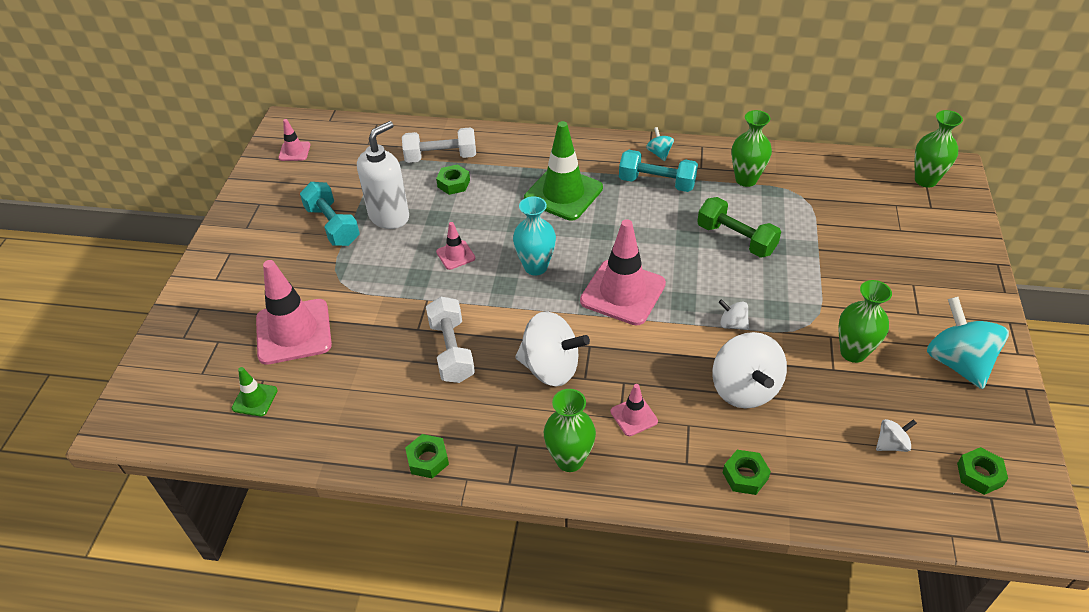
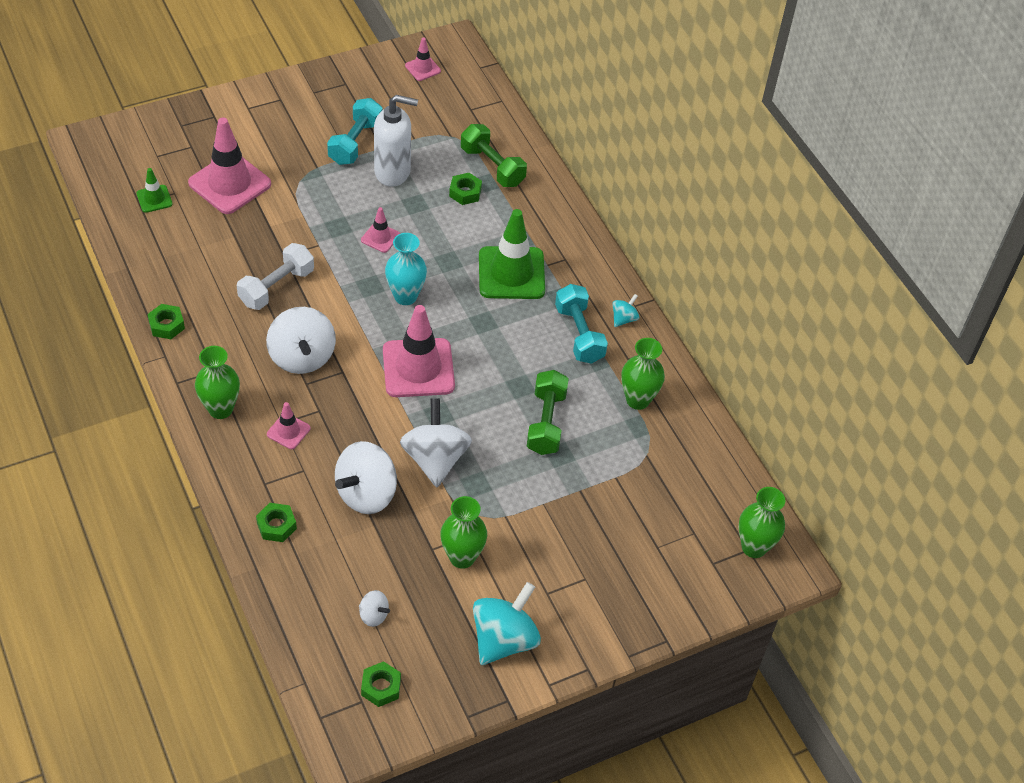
camera: 50 degrees right, 5 degrees up
white dumbbell [402,127,476,163] -> green dumbbell [461,124,527,187]
white spinning top [719,299,749,330] -> white spinning top [400,398,472,487], size x2.11

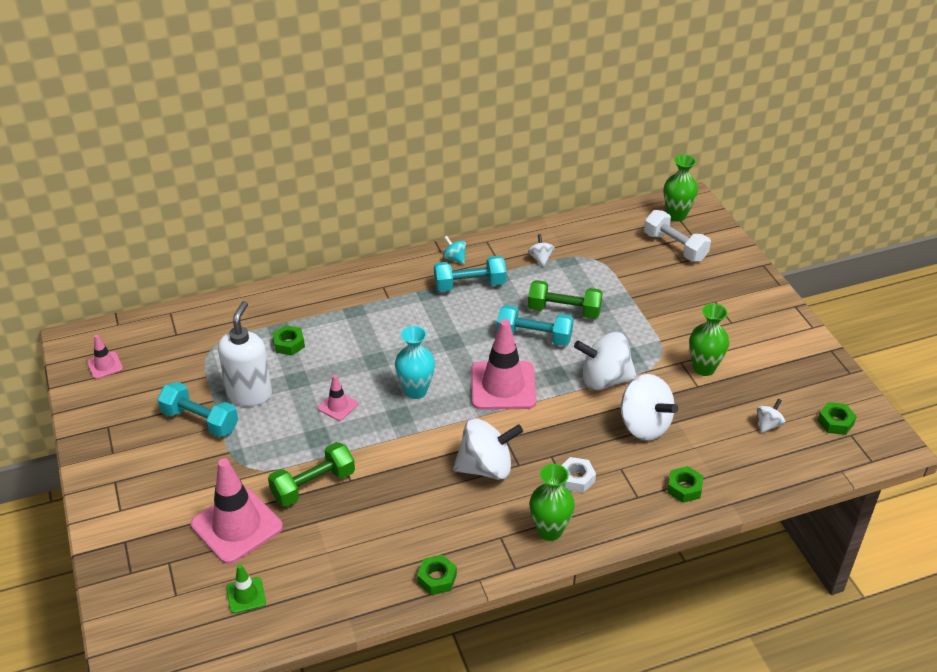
camera: 80 degrees left, 10 degrees down
white dumbbell [237,243,314,310] -> white dumbbell moved to [644,210,711,262]
pink traffic cone [267,402,311,449] -> white nut [561,457,596,493]
green dumbbell [461,124,527,187] -> green dumbbell moved to [268,442,355,507]
turquoise spinning top [473,582,541,665] -> none
green traffic cone [479,209,545,299] -> none
green vase [621,338,665,410] -> white spinning top [528,234,555,267]
none -> turquoise dumbbell [497,305,574,346]

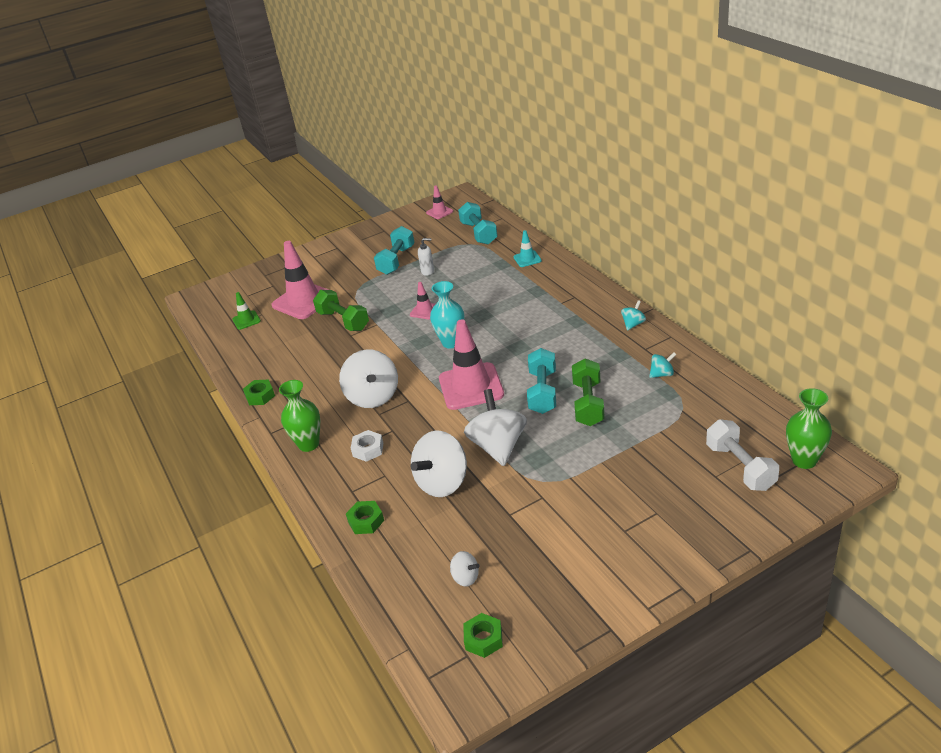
camera: 85 degrees right, 5 degrees down
white soap dispenser [218,301,272,406] -> white soap dispenser [418,238,434,276], size x0.47
green nut [272,325,305,356] -> none
turquoise dumbbell [434,256,506,292] -> turquoise dumbbell moved to [458,202,498,245]
white spinning top [528,234,555,267] -> turquoise spinning top [649,352,676,378]
white dumbbell [644,210,711,262] -> white dumbbell turned 60 degrees counterclockwise [706,419,779,491]
green vase [689,304,729,376] -> none
none -> turquoise traffic cone [513,230,542,267]

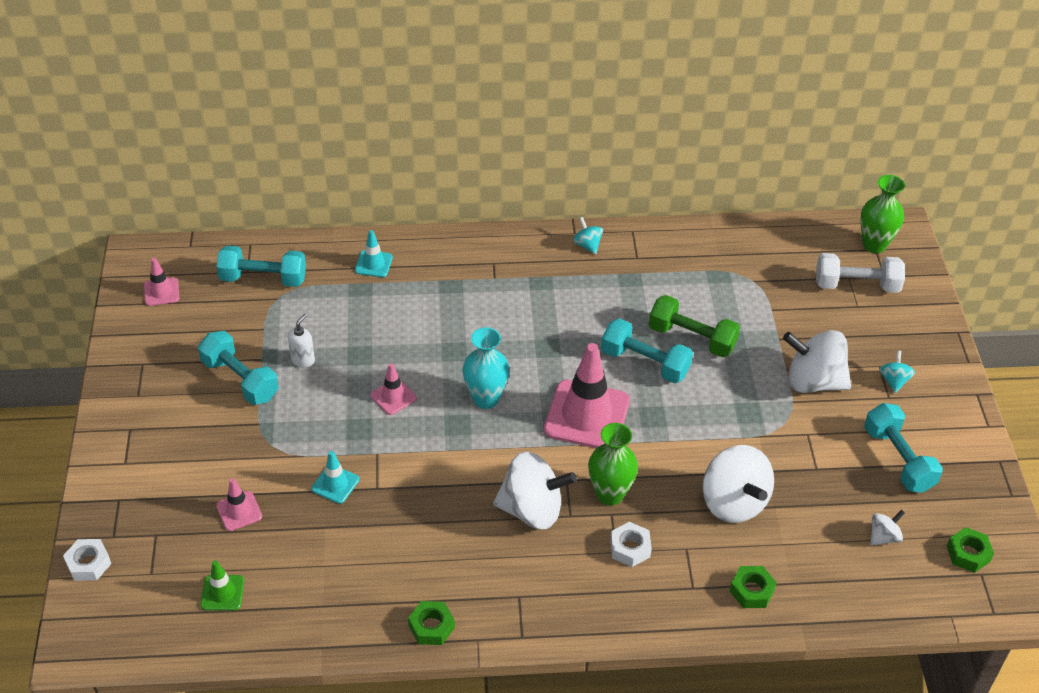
camera: 70 degrees left, 10 degrees up
pink traffic cone [271,241,329,319] -> pink traffic cone [216,478,262,531], size x0.48
green vase [279,380,320,452] -> green vase moved to [588,423,638,505]
green dumbbell [313,290,369,331] -> turquoise traffic cone [311,451,359,504]
white spinning top [464,389,527,466] -> white spinning top moved to [783,330,851,393]
turquoise spinning top [649,352,676,378] -> turquoise spinning top moved to [879,350,915,393]
none -> white nut [63,539,111,581]
none -> turquoise dumbbell [864,403,943,493]

